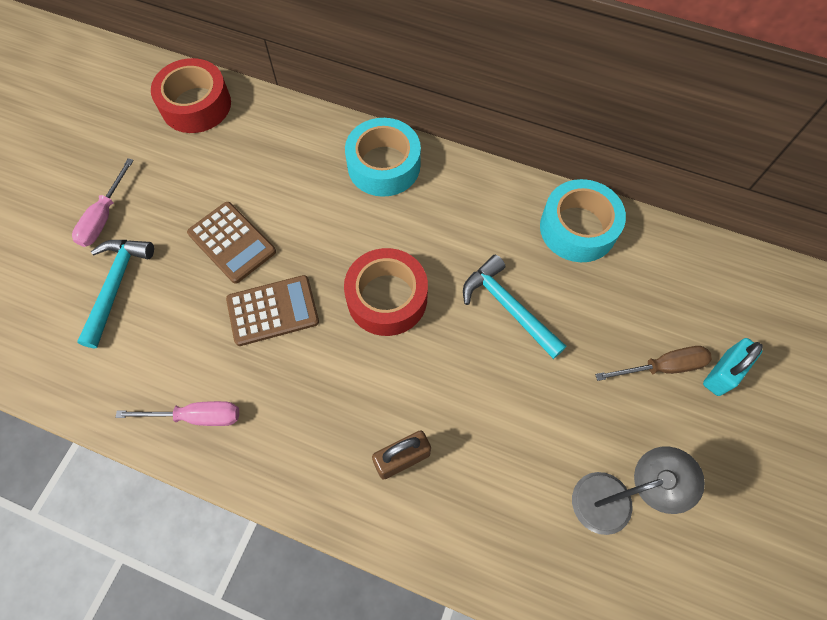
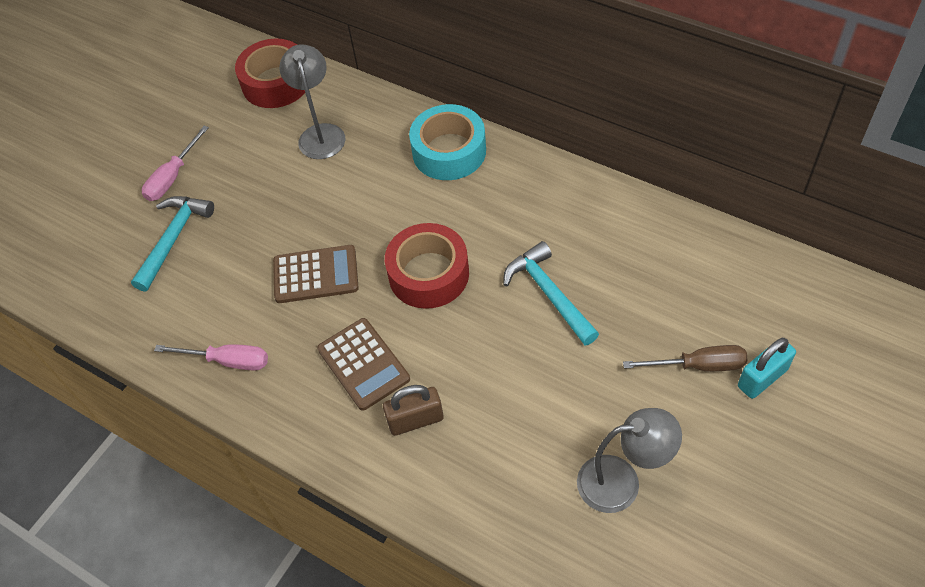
camera: 15 degrees right, 10 degrees down
brown calculator [187,202,276,284] -> brown calculator moved to [317,318,410,411]
turquoise tape [540,179,626,262] -> none
none -> grey lamp [279,44,345,159]

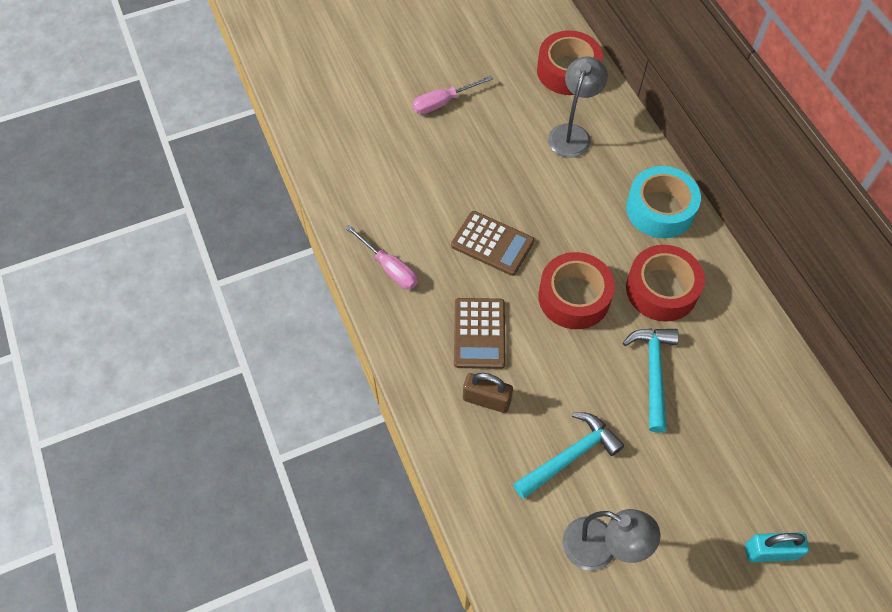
camera: 30 degrees right, 5 degrees up
turquoise hammer [131,196,214,292] -> turquoise hammer moved to [513,412,624,499]
brown screwdriver [623,345,747,371] -> none
none -> red tape [626,245,705,322]

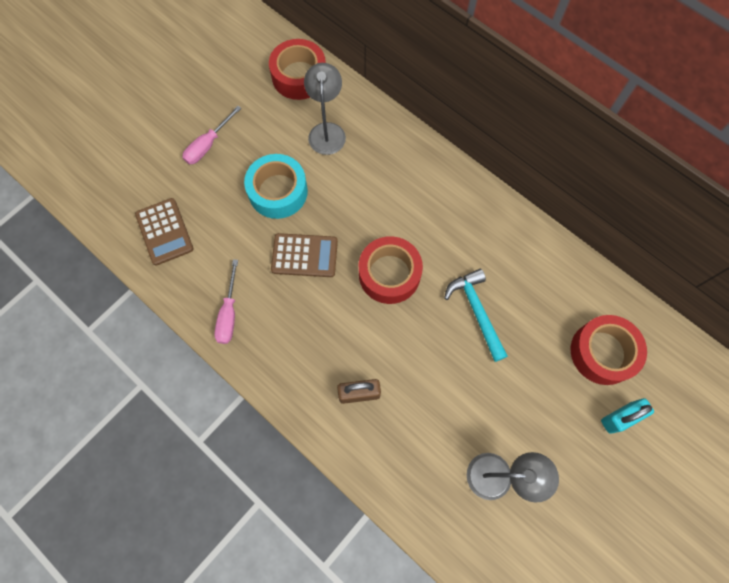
camera: 25 degrees left, 10 degrees up
pink screwdriver [345,225,418,289] -> pink screwdriver turned 75 degrees clockwise [214,259,238,344]
brown calculator [454,298,505,369] -> brown calculator moved to [135,198,194,266]
turquoise hammer [513,412,624,499] -> none
turquoise tape [626,166,701,238] -> turquoise tape moved to [244,154,308,219]
red tape [626,245,705,322] -> red tape moved to [571,315,647,385]

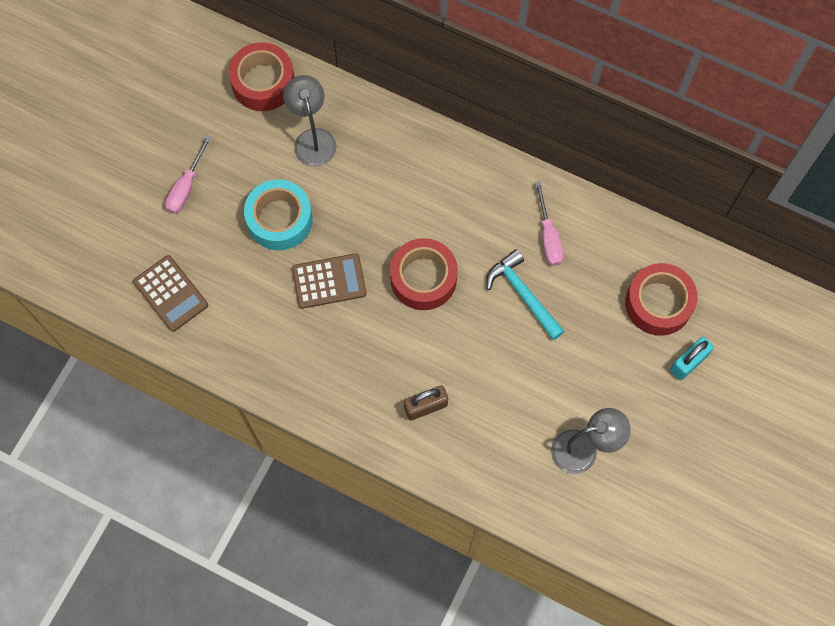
camera: 15 degrees left, 0 degrees up
pink screwdriver [214,259,238,344] -> pink screwdriver moved to [535,181,563,266]

